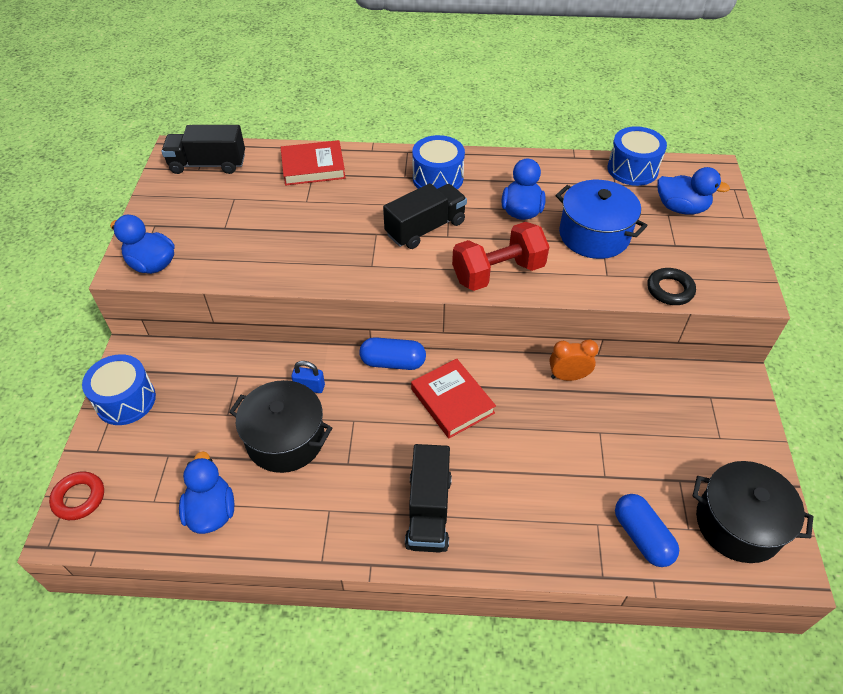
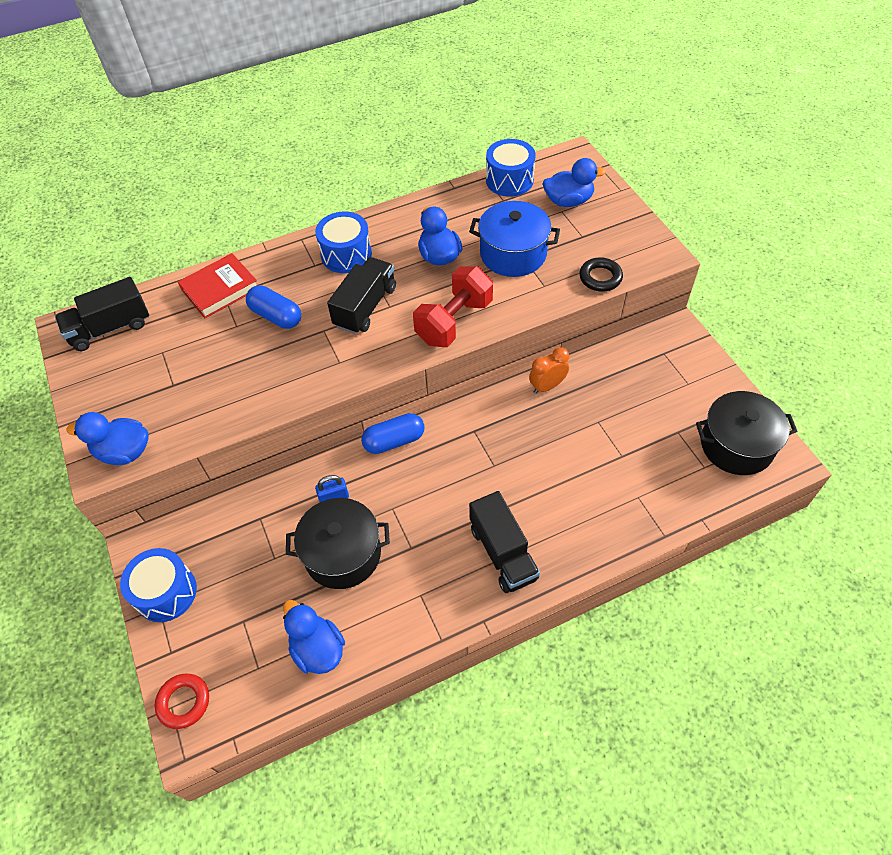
camera: 25 degrees left, 5 degrees up
red book [411,358,496,438] -> none
blue capsule [615,494,679,567] -> blue capsule moved to [246,285,301,329]

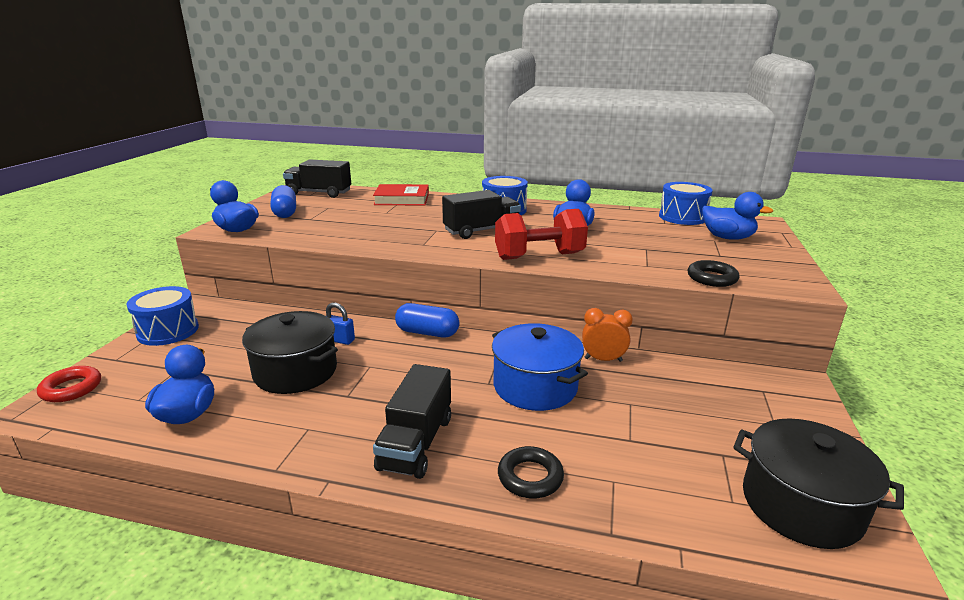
camera: 35 degrees right, 30 degrees down
blue capsule [246,285,301,329] -> blue capsule moved to [270,185,296,218]
blue pot [469,201,560,277] -> blue pot moved to [492,323,588,411]
none -> black ring [498,446,564,498]

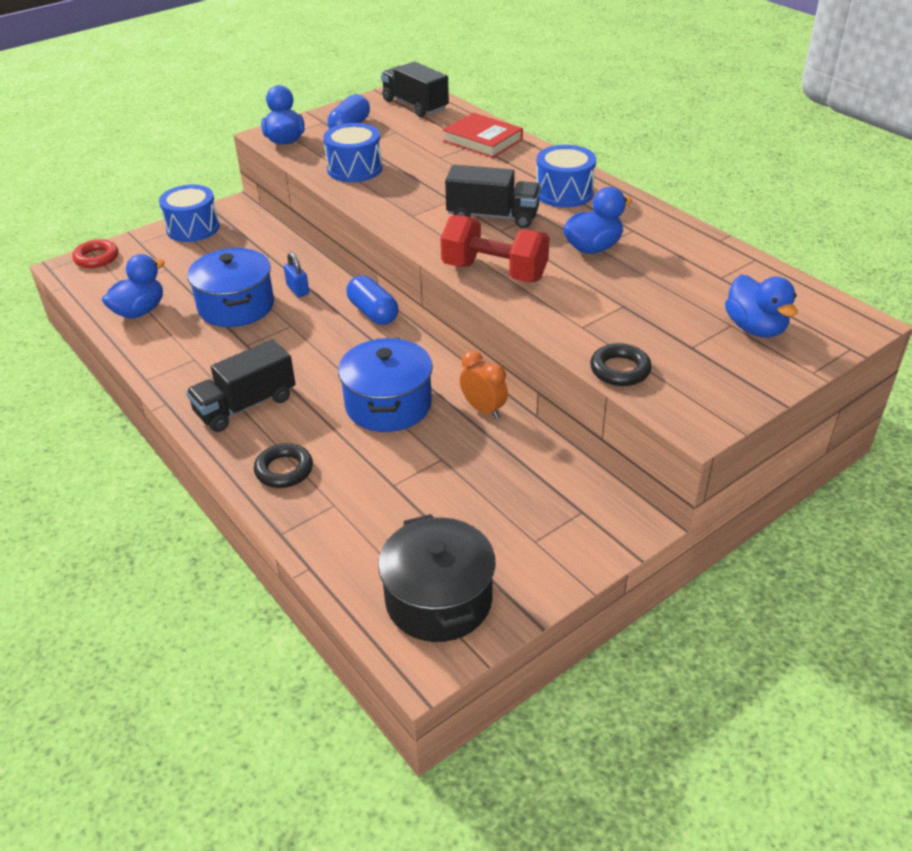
camera: 40 degrees right, 15 degrees up
black pot [242,311,338,394] -> blue pot [187,248,274,327]
blue drum [659,182,713,225] -> blue drum moved to [323,123,382,182]

